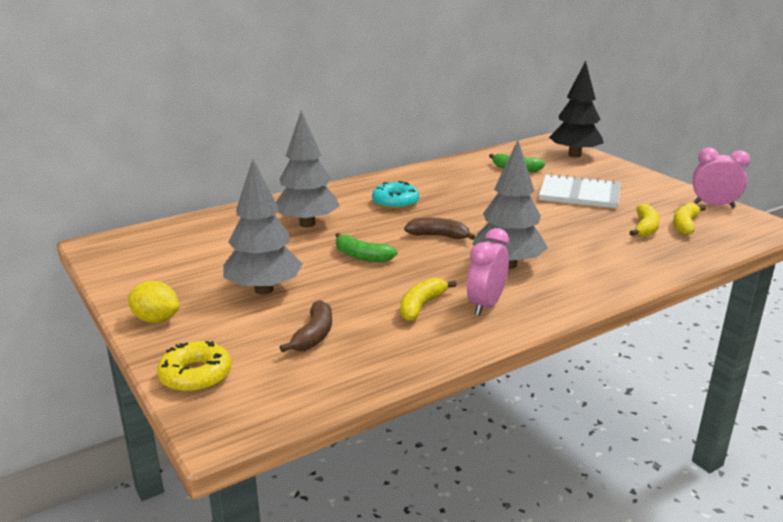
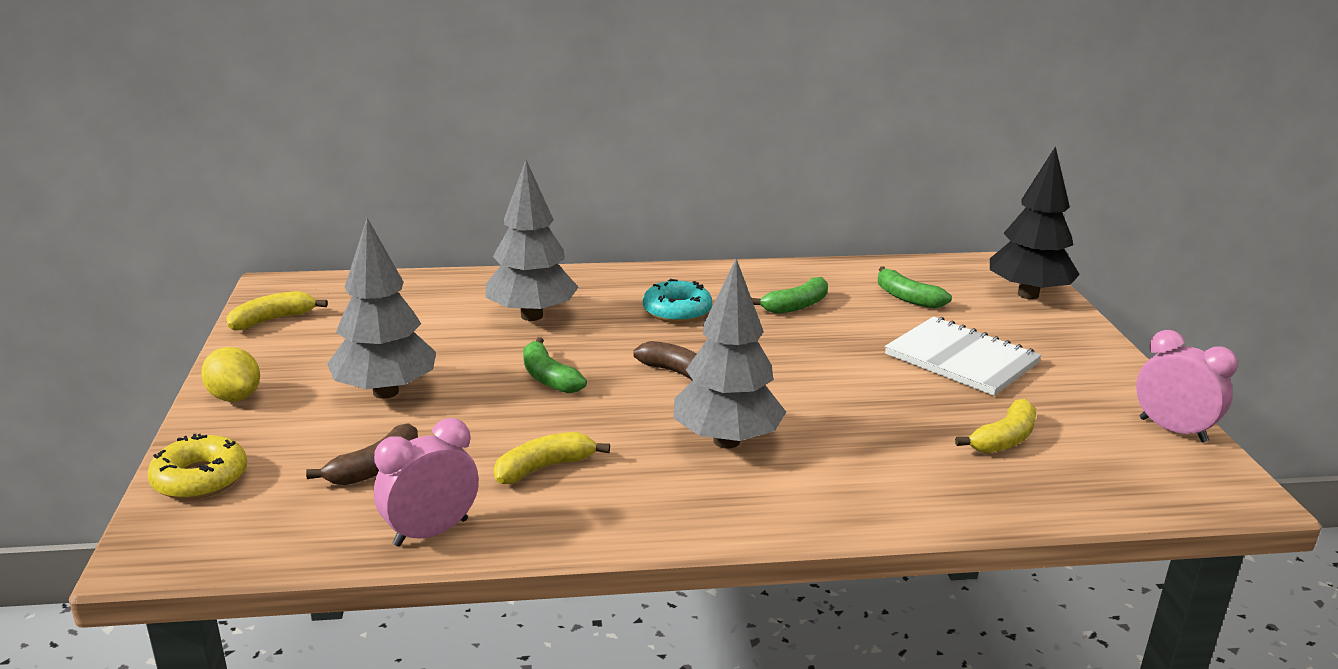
camera: 25 degrees right, 0 degrees up
pink clock [467,228,509,316] -> pink clock moved to [374,418,479,547]
yellow banana [673,203,707,235] -> yellow banana moved to [226,291,328,331]
none -> green banana [751,277,828,314]

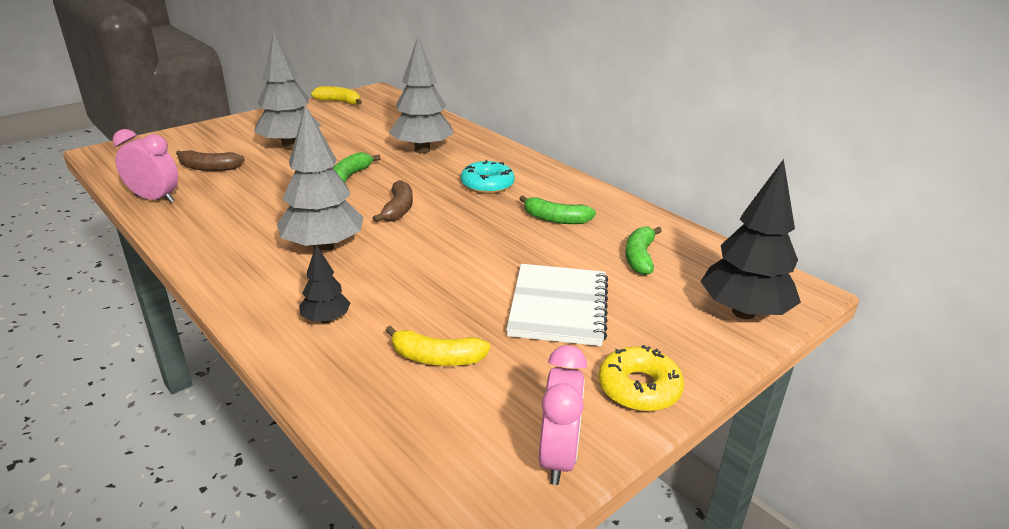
camera: 55 degrees right, 5 degrees up
yellow donut [147,434,247,500] -> yellow donut moved to [598,345,684,412]
yellow lemon [201,347,260,402] -> none
yellow banana [494,432,610,484] -> none
none -> black tree [299,244,350,323]

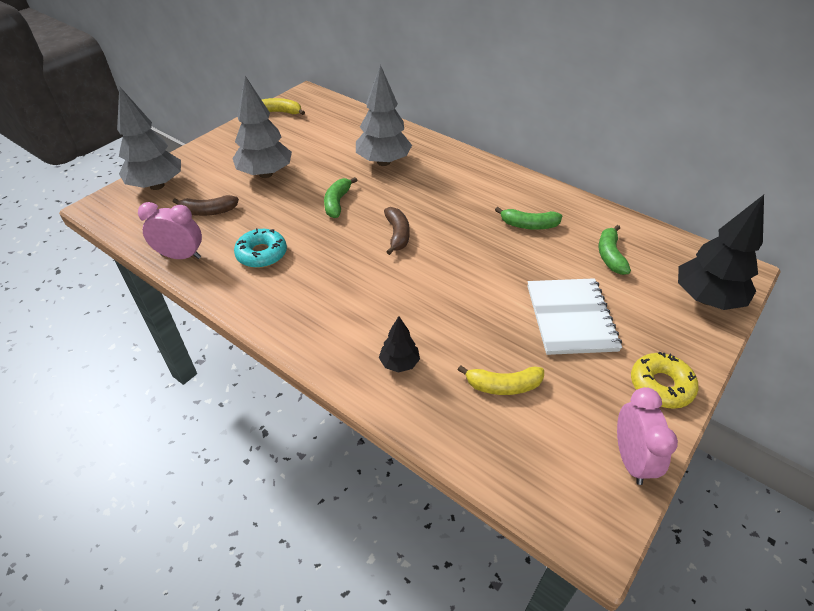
camera: 10 degrees left, 15 degrees up
grey tree [277,104,364,253] -> grey tree moved to [117,86,181,190]
turquoise donut [461,160,515,194] -> turquoise donut moved to [234,228,287,268]

